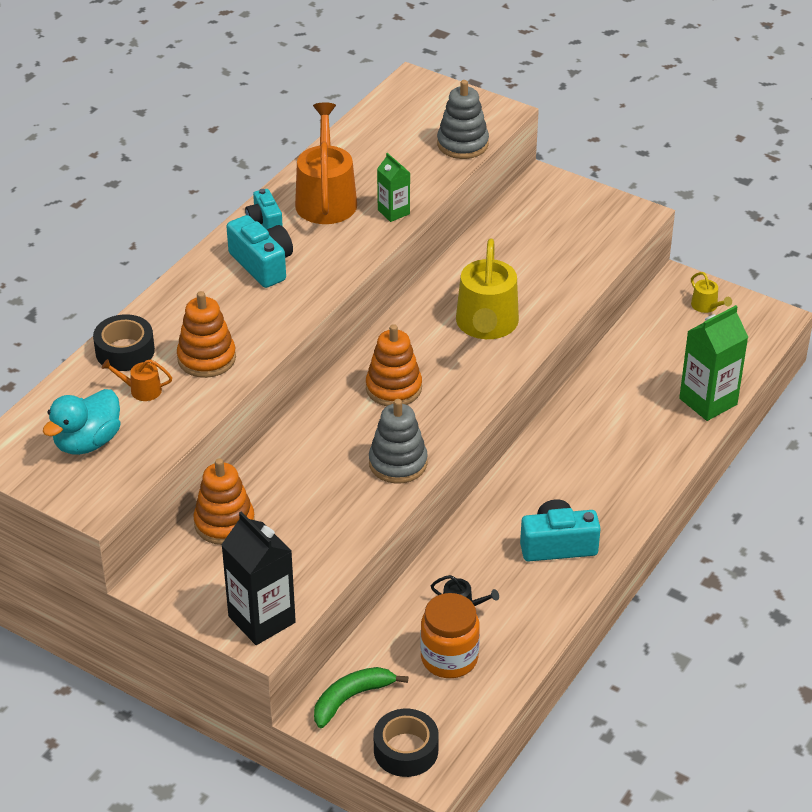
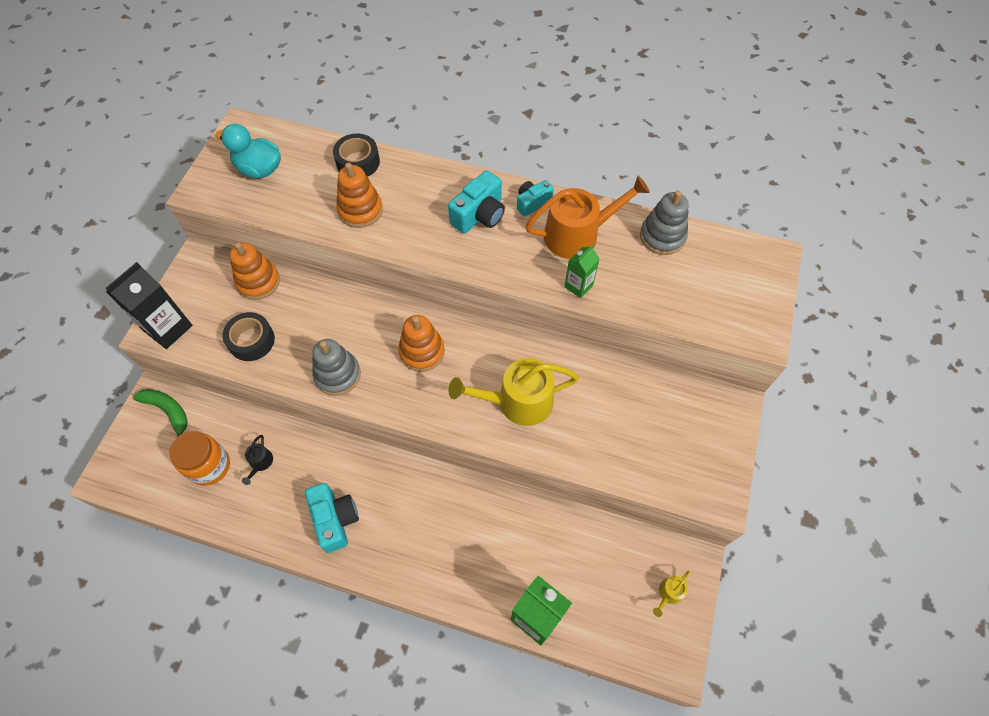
camera: 75 degrees right, 20 degrees up
orange watering can [101,359,172,401] -> none
black tape [374,709,439,777] -> black tape moved to [222,312,275,361]
grey stacking toy [437,80,489,159] -> grey stacking toy moved to [640,190,689,255]

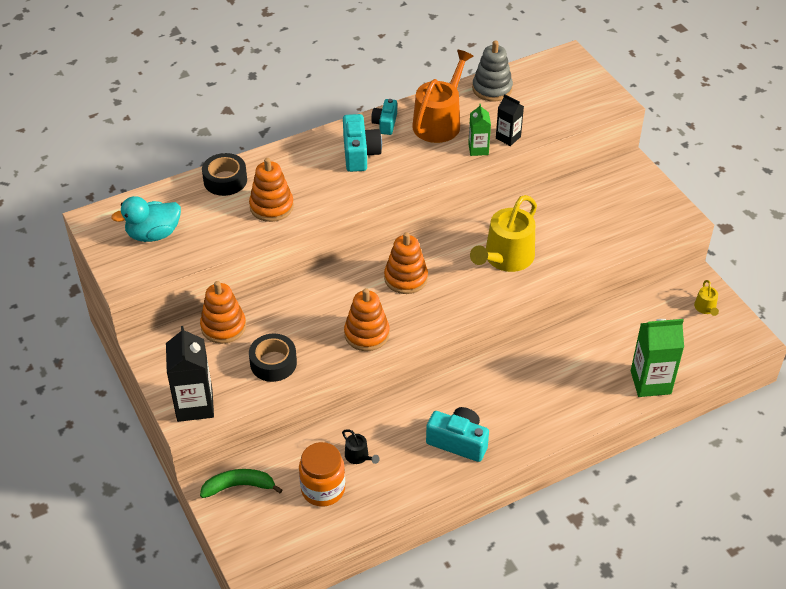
camera: 45 degrees left, 15 degrees down
grey stacking toy [312,339,361,396] -> orange stacking toy [344,288,390,351]
none -> black carton [496,94,524,146]

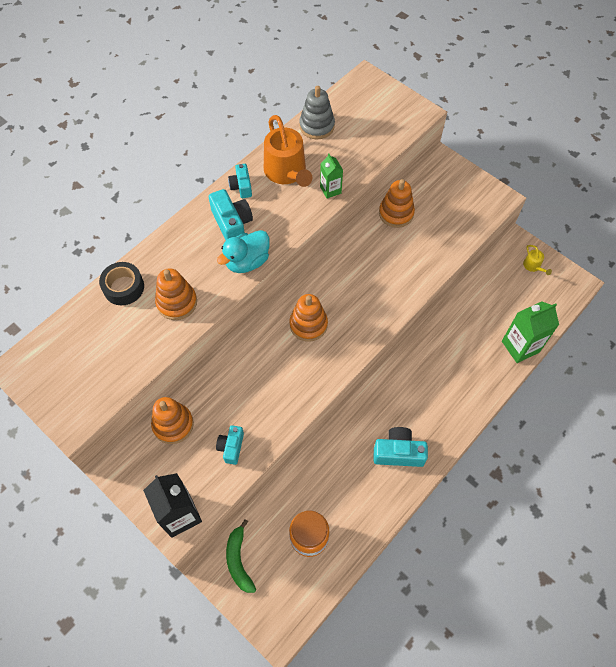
camera: 20 degrees left, 15 degrees up
turquoise duck [111,196,181,242] -> turquoise duck moved to [217,230,270,273]
green banana [200,469,282,498] -> green banana turned 75 degrees counterclockwise [226,519,256,593]
black tape [249,334,297,382] -> turquoise camera [216,425,244,465]
black watering can [342,429,380,464] -> none
orange stacking toy [344,288,390,351] -> orange stacking toy moved to [379,179,415,228]
orange watering can [412,50,473,143] -> orange watering can turned 150 degrees clockwise [264,115,312,187]
yellow watering can [470,195,537,272] -> none
black carton [496,94,524,146] -> none

